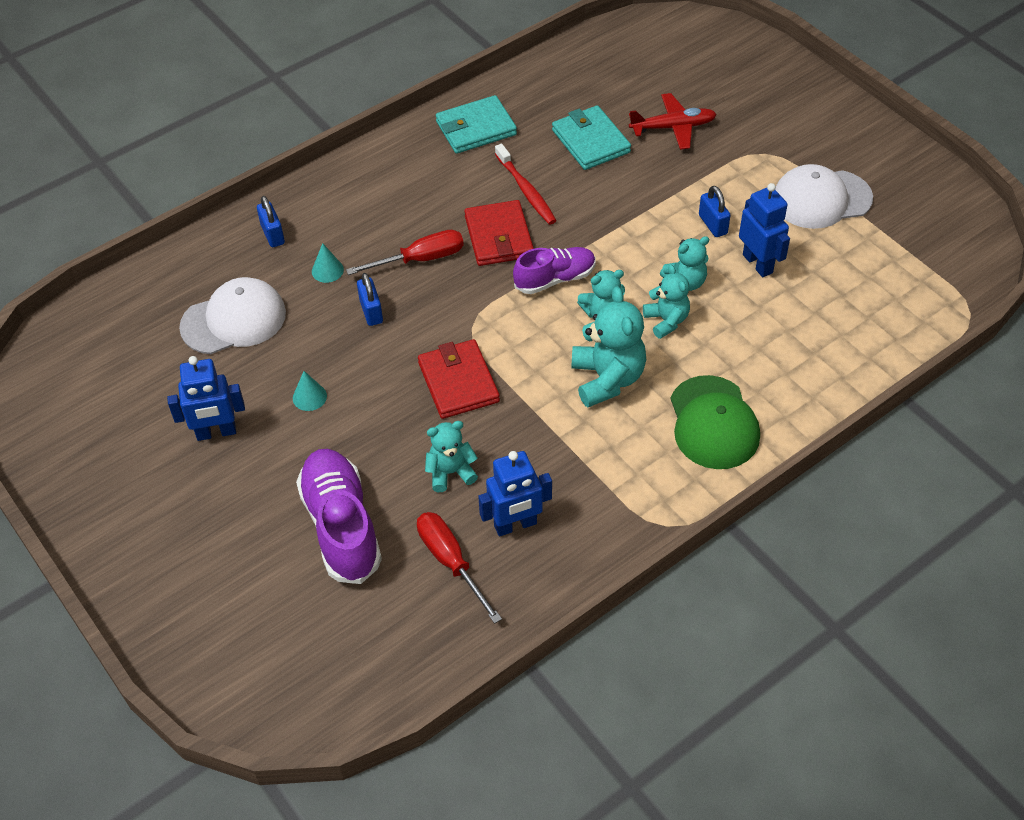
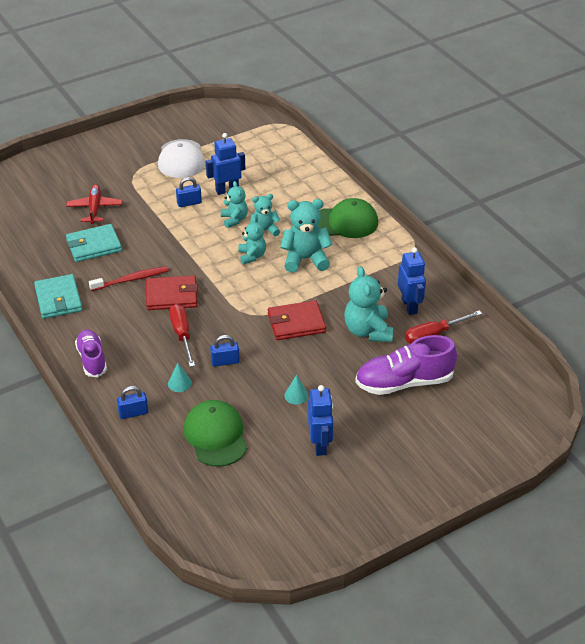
camera: 85 degrees left, 10 degrees down
white cap [179,277,286,354] -> green cap [184,400,248,467]
turquoise teddy bear [425,421,478,492] -> turquoise teddy bear [344,266,393,342], size x1.62
purple shoe [513,247,596,294] -> purple shoe moved to [75,329,107,377]

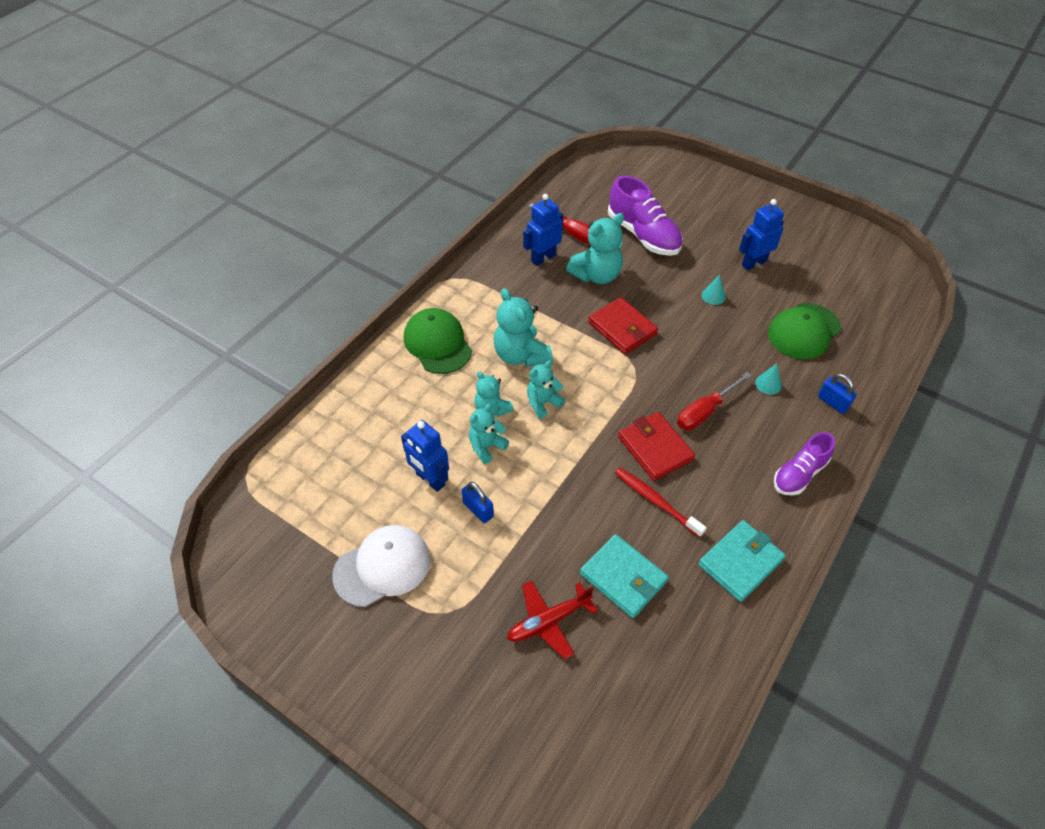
camera: 115 degrees left, 10 degrees up
blue padlock [210,335,240,367] -> none

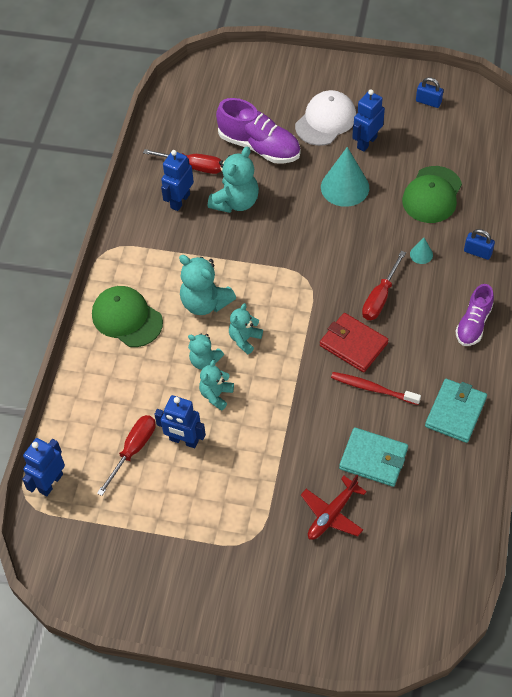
camera: 20 degrees left, 5 degrees up
white cap [332,525,430,607] -> white cap moved to [295,90,356,146]
blue padlock [461,482,494,523] -> blue padlock moved to [416,77,443,108]
red wallet [588,297,658,354] -> none
turquoise cone [702,274,726,305] -> turquoise cone [321,147,369,207], size x2.19
none -> blue robot [22,438,65,496]
none -> red screwdriver [97,415,156,496]

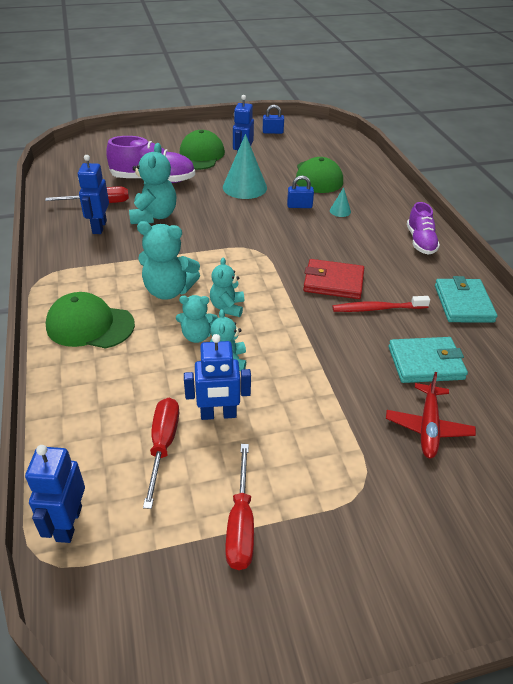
camera: 30 degrees left, 15 degrees down
white cap [295,90,356,146] -> green cap [180,130,225,170]
red screwdriver [362,251,406,320] -> red screwdriver moved to [225,444,254,570]
blue padlock [464,229,495,260] -> blue padlock moved to [287,175,314,208]

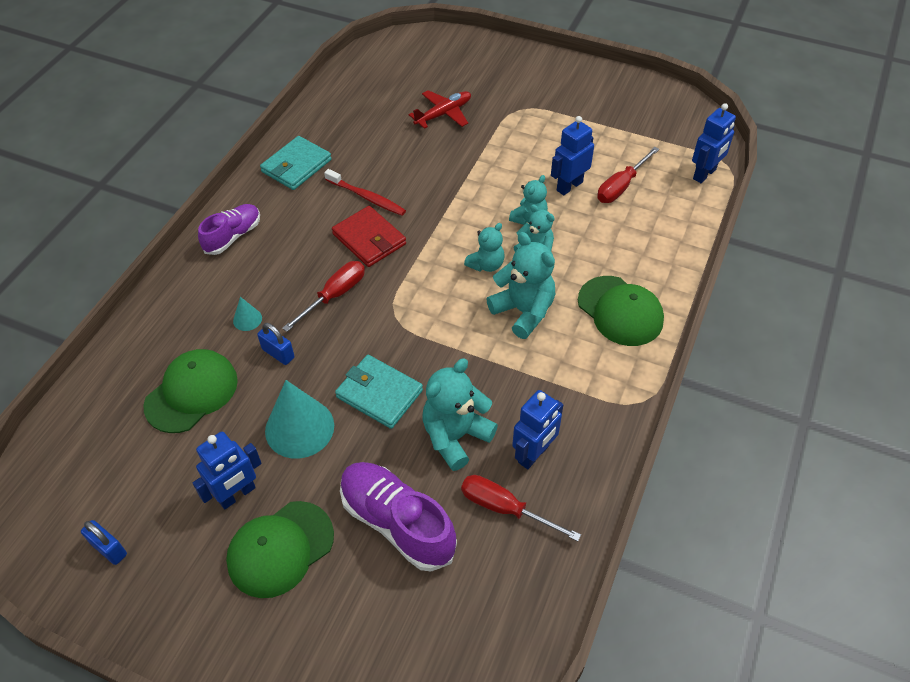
camera: 140 degrees left, 10 degrees up
blue robot [184,334,251,420] -> blue robot turned 75 degrees counterclockwise [551,116,594,195]
red screwdriver [225,444,254,570] -> red screwdriver moved to [282,261,365,332]
turquoise wallet [389,337,468,383] -> turquoise wallet moved to [335,355,423,429]

